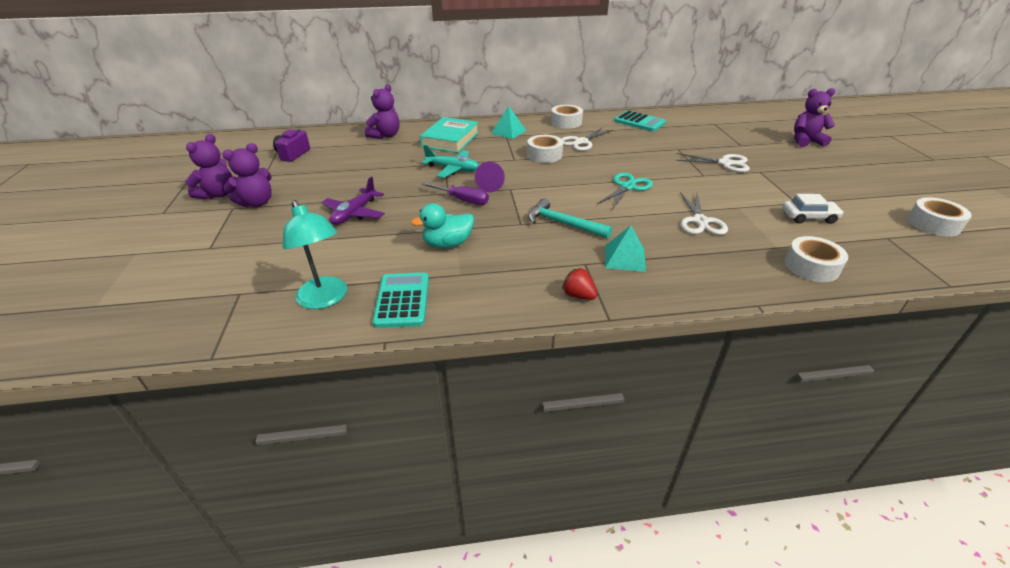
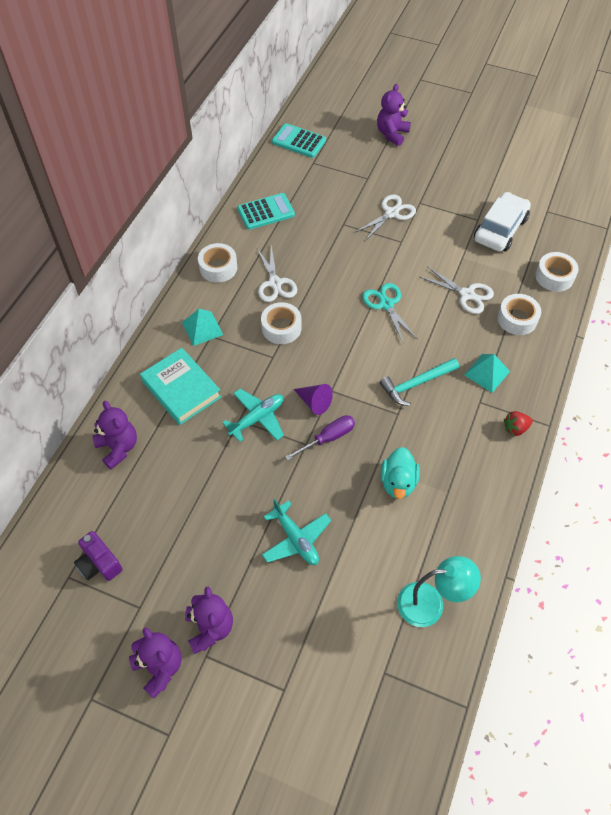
camera: 60 degrees left, 20 degrees up
purple plane [322,177,385,225] -> turquoise plane [262,499,331,565]
turquoise calculator [372,273,429,328] -> turquoise calculator moved to [272,123,326,158]
white car [782,194,844,224] -> white car [474,192,531,252], size x1.64
white tape [908,197,972,237] -> white tape moved to [497,294,541,335]

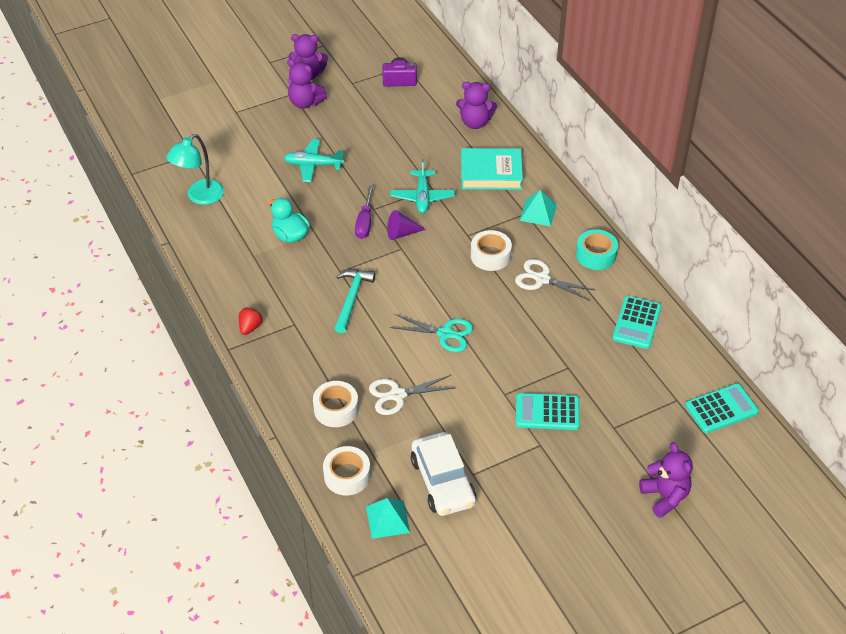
camera: 130 degrees right, 10 degrees down
white tape [198,243,237,283] -> turquoise tape [576,229,618,270]
white scissors [354,194,416,241] -> turquoise calculator [516,393,580,430]
turquoise pyramid [464,354,510,393] -> turquoise pyramid moved to [366,498,410,539]

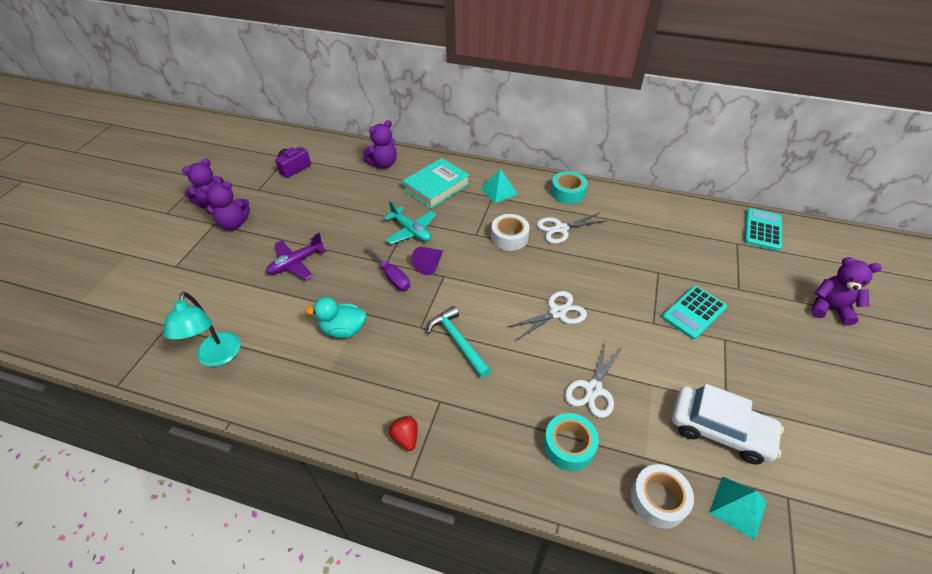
camera: 45 degrees left, 0 degrees up
turquoise plane [284,139,344,182] -> purple plane [266,233,327,280]
white tape [313,381,359,427] -> turquoise tape [544,413,599,471]
turquoise scissors [390,314,473,352] -> white scissors [506,291,587,340]
turquoise calculator [612,296,662,349] -> none

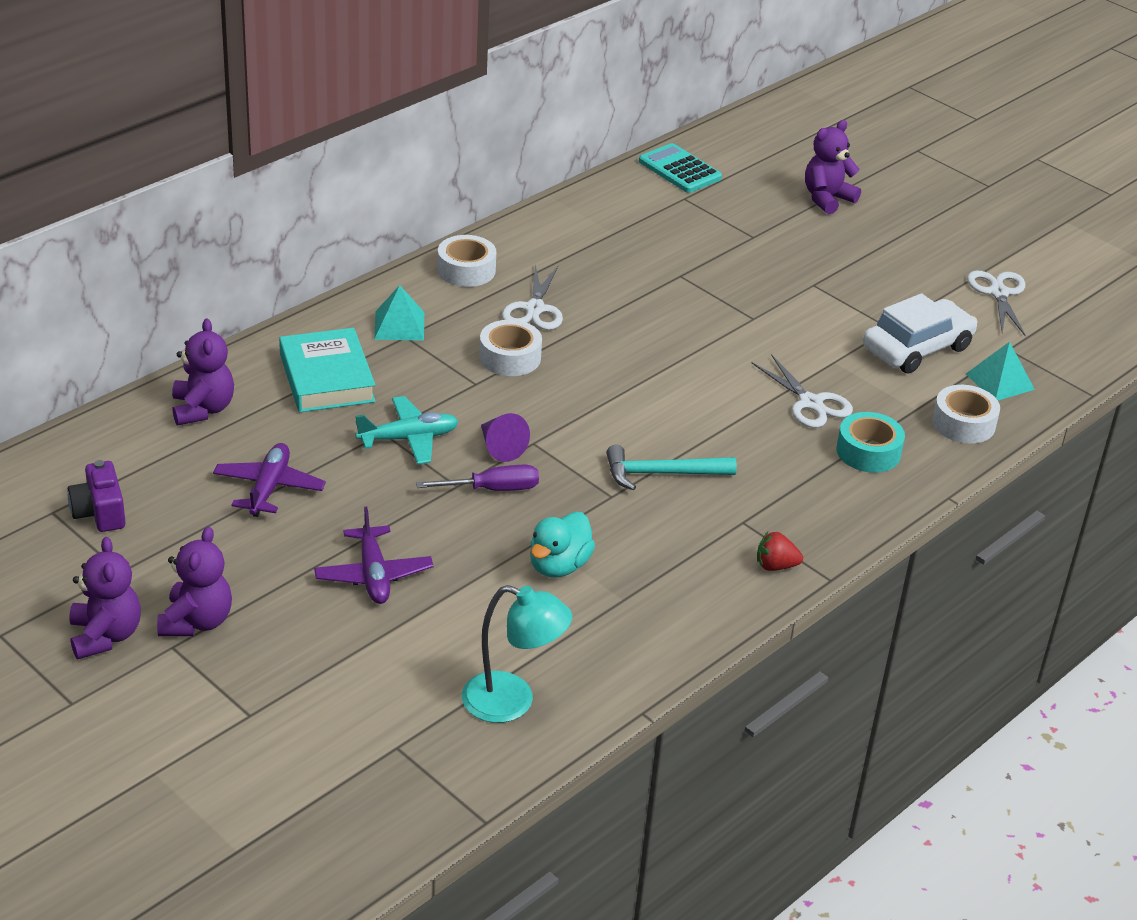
camera: 65 degrees left, 10 degrees down
white scissors [506,291,587,340] -> white scissors moved to [967,271,1026,336]
turquoise tape [551,171,588,204] -> white tape [437,235,496,287]
turquoise calculator [662,286,727,340] -> none
none -> purple plane [213,443,326,517]

